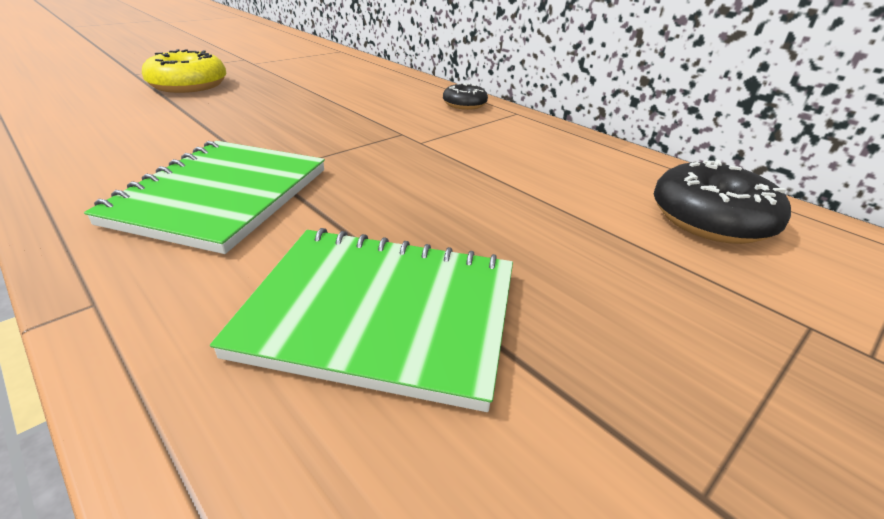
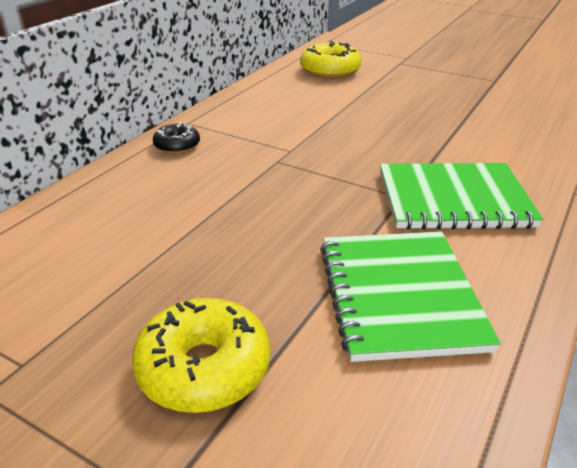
camera: 105 degrees left, 0 degrees up
green notebook [210,228,513,412] -> green notebook moved to [320,232,501,362]
black donut [654,160,791,244] -> yellow donut [300,41,362,79]

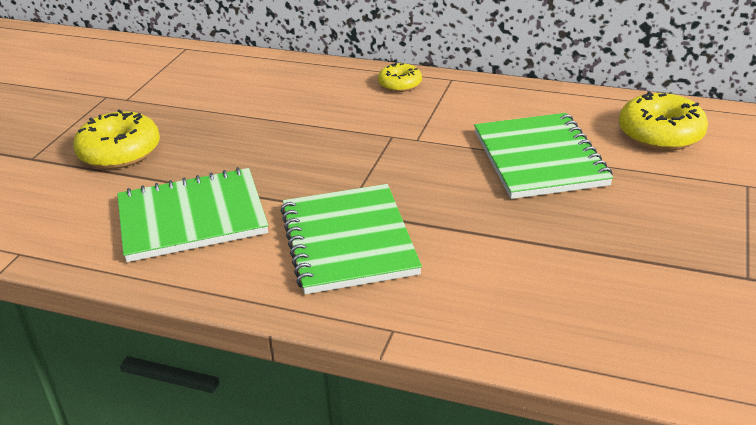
camera: 80 degrees right, 0 degrees up
black donut [153,122,200,154] -> yellow donut [378,62,422,92]
none -> green notebook [474,113,613,199]

